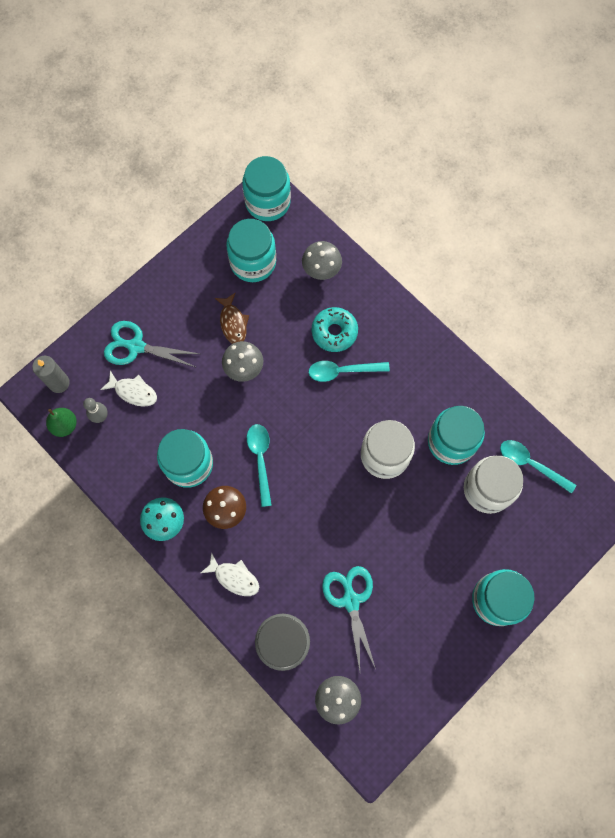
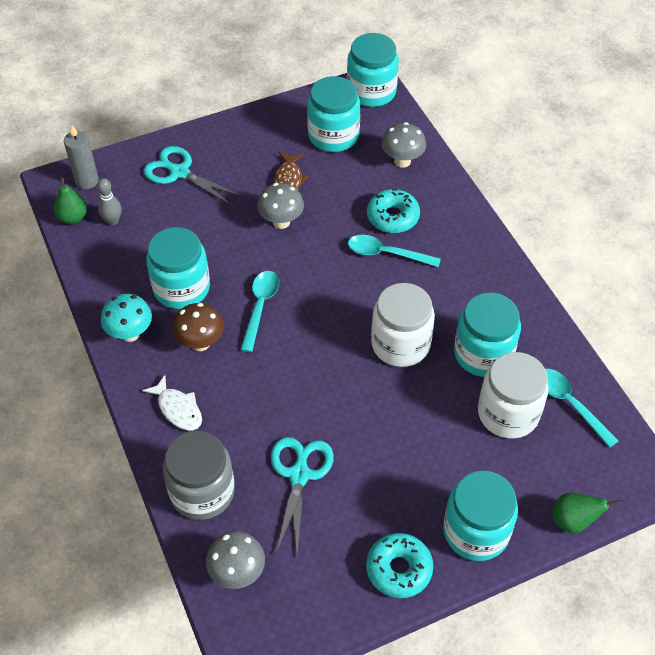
camera: 20 degrees right, 20 degrees down
white fish [100,371,157,407] -> none
none -> turquoise donut [366,533,433,598]
none -> green pear [552,493,620,533]

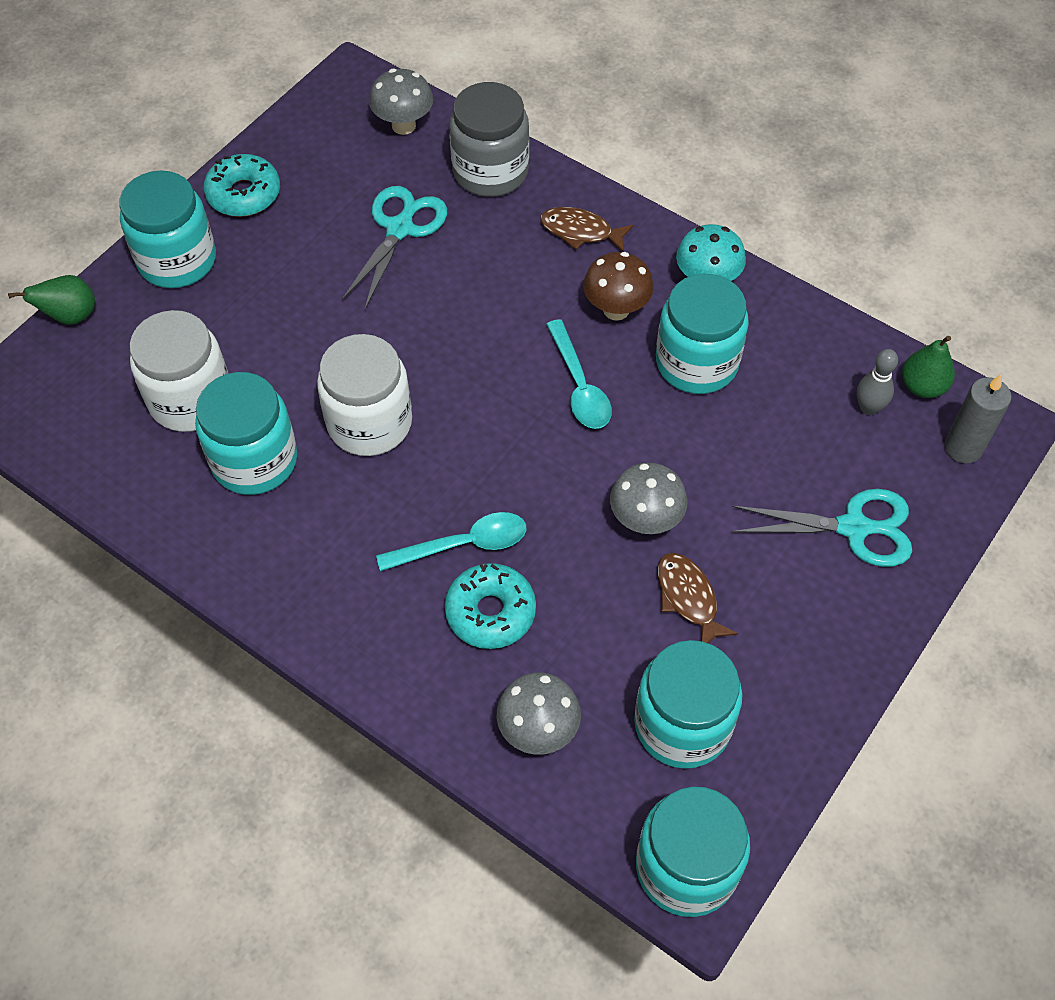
camera: 150 degrees right, 5 degrees up
white fish [142,375,202,430] -> brown fish [540,207,634,252]
turquoise scissors [271,437,334,555] -> turquoise scissors turned 135 degrees counterclockwise [341,186,447,309]
turquoise spoon [545,369,619,448] -> none

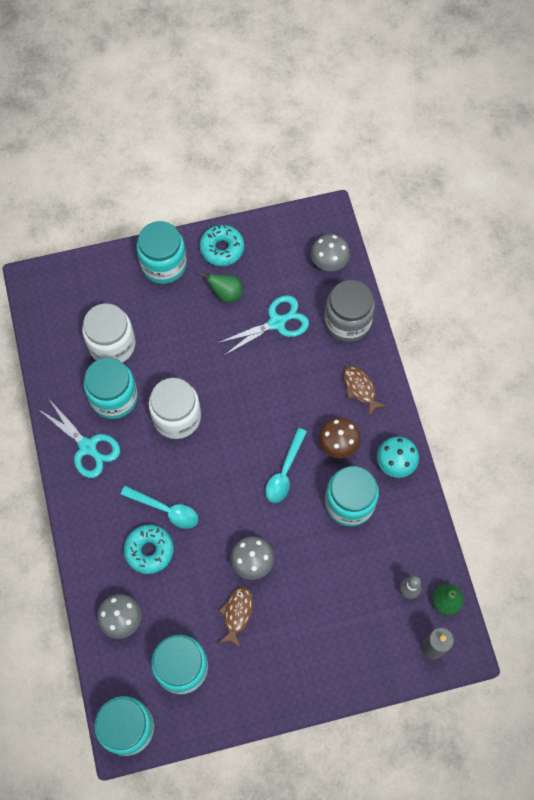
camera: 40 degrees right, 10 degrees up
green pear [8,275,95,325] -> green pear moved to [200,273,243,303]
turquoise scissors [732,489,912,567] -> turquoise scissors moved to [38,398,120,478]

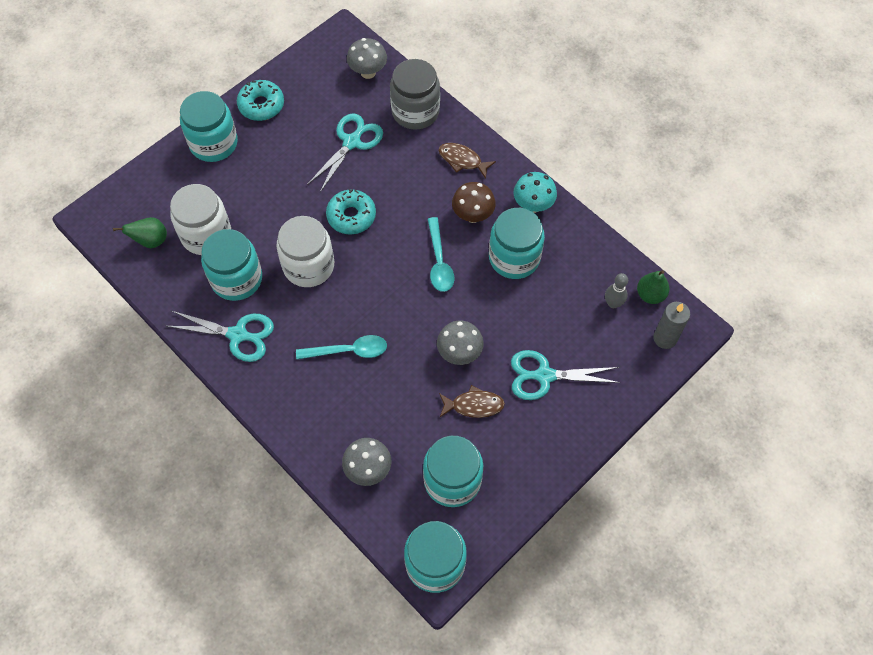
camera: 30 degrees left, 5 degrees down
turquoise donut [124,524,174,574] -> turquoise donut moved to [326,189,376,234]
green pear [200,273,243,303] -> green pear moved to [113,217,167,248]
brown fish [218,586,253,649] -> brown fish turned 105 degrees clockwise [439,385,505,418]
none -> turquoise scissors [511,350,621,400]

